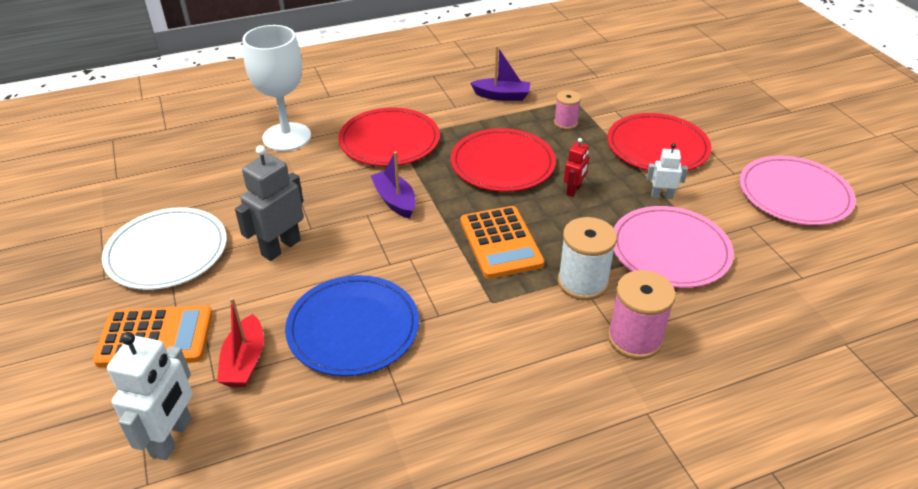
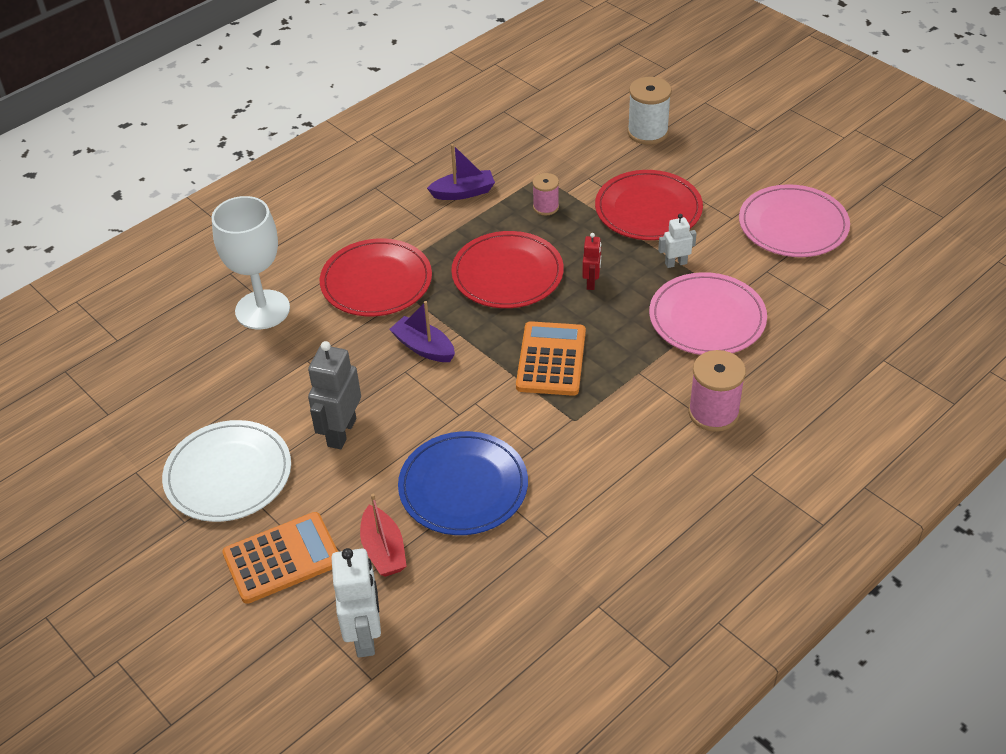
camera: 20 degrees left, 5 degrees up
orange calculator [461,206,544,279] -> orange calculator turned 135 degrees counterclockwise [516,321,586,396]
white spool [558,217,617,300] -> white spool moved to [627,77,672,145]

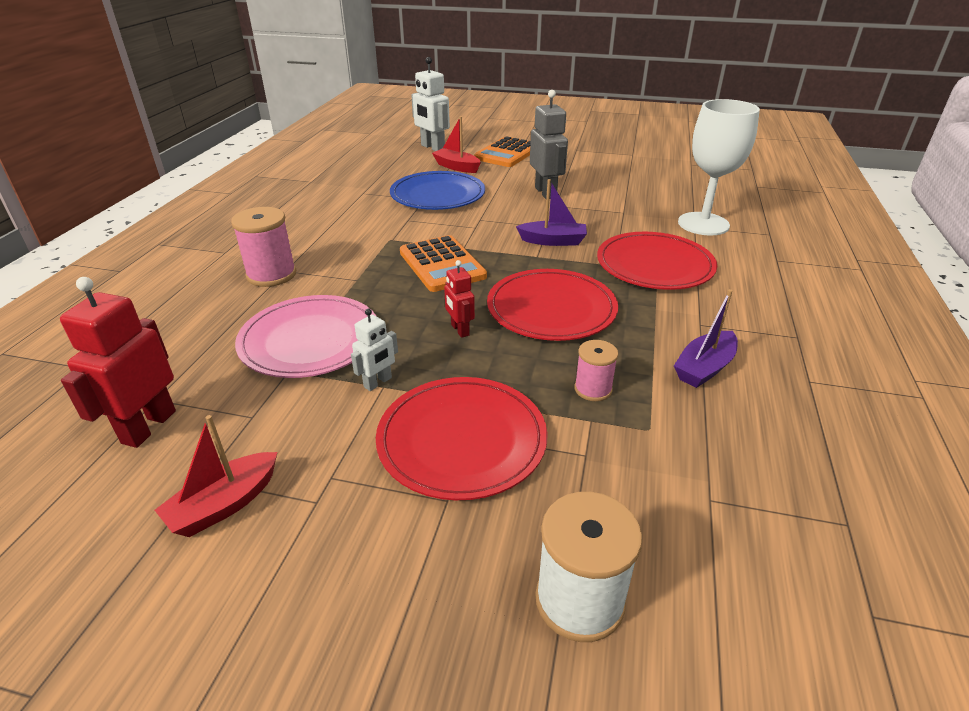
camera: 145 degrees right, 10 degrees down
white plate [162,420,291,522] -> none
pink plate [739,184,850,257] -> red boat [155,415,277,537]
none -> red robot [60,277,176,448]

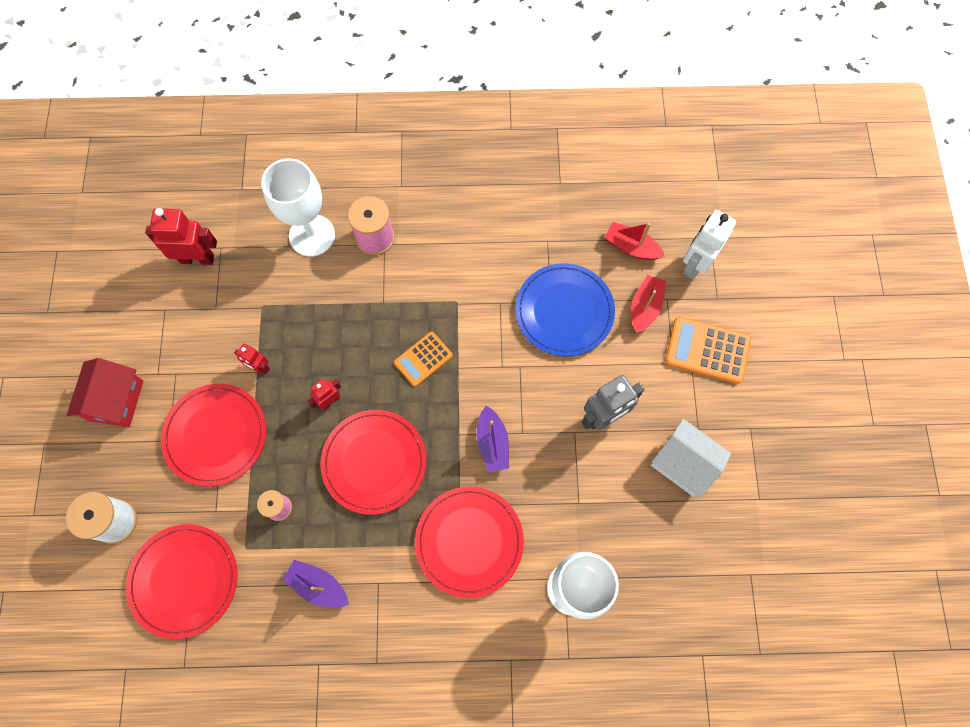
camera: 75 degrees right, 35 degrees up
red boat [155,415,277,537] -> red boat moved to [605,222,665,260]
pink plate [235,295,376,378] -> none
white robot [351,308,398,391] -> red robot [234,344,270,374]
orange calculator [400,235,487,292] -> orange calculator [394,332,453,386], size x0.65
none -> red house [67,358,143,427]
none -> red plate [126,524,238,639]
none -> white goblet [261,158,335,256]
none -> white house [651,419,731,498]

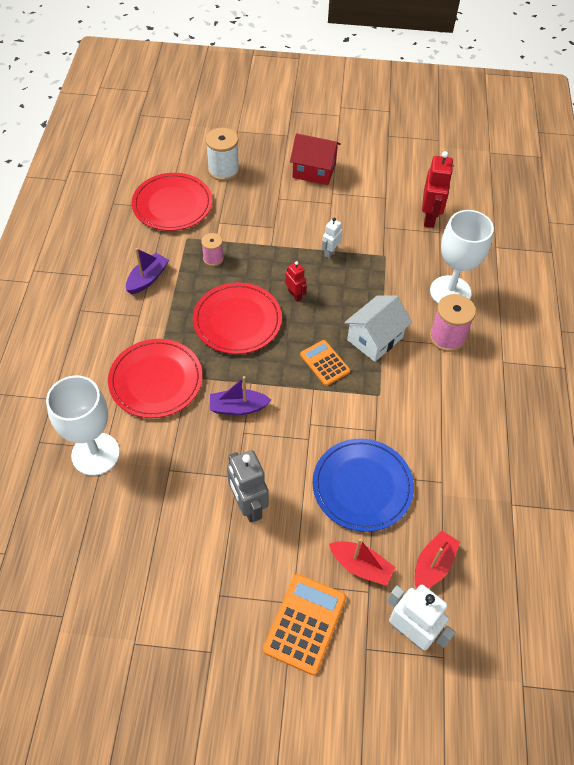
camera: 95 degrees right, 15 degrees down
red plate [161,384,266,486] -> none
red robot [234,344,270,374] -> white robot [322,218,342,258]
white house [651,419,731,498] -> white house moved to [344,295,412,362]

